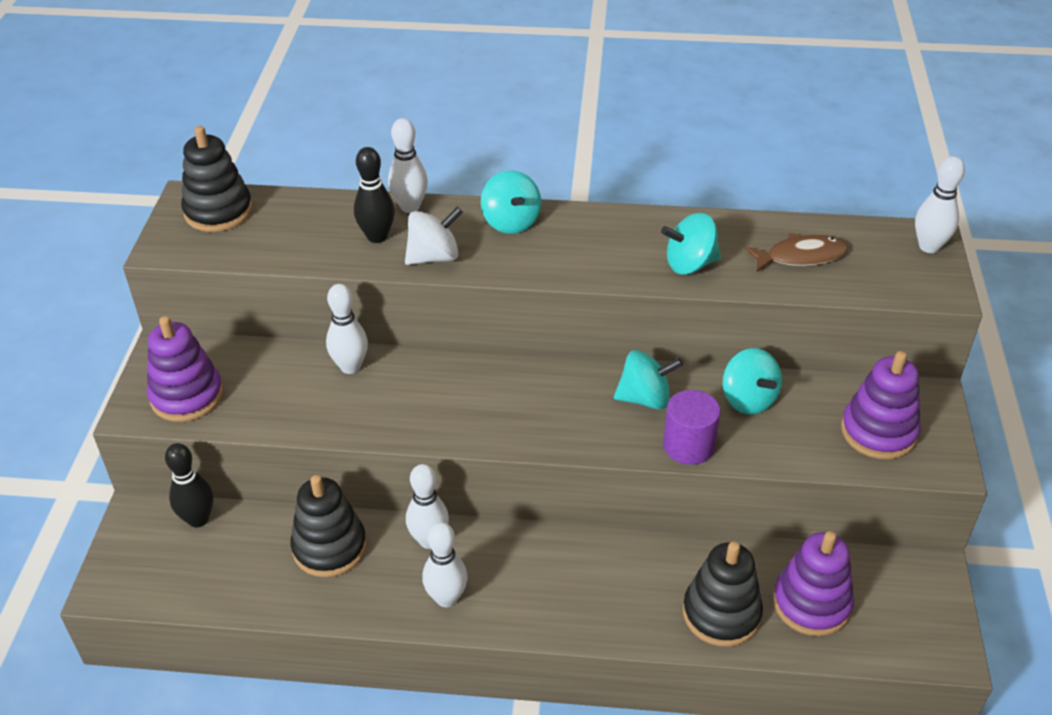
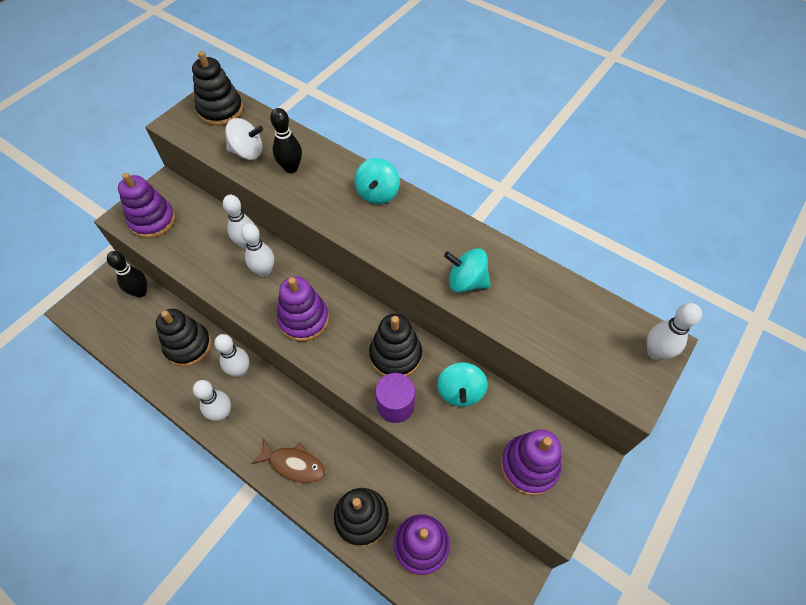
camera: 30 degrees right, 15 degrees up
white bowling pin [388,118,428,213] -> white bowling pin moved to [241,223,274,277]
white spinning top [405,206,463,265] -> white spinning top moved to [225,118,263,160]
turquoise spinning top [614,350,683,410] -> black stacking toy [369,314,422,376]
brown fish [744,233,848,272] -> brown fish moved to [252,440,325,483]
none -> purple stacking toy [277,277,329,342]

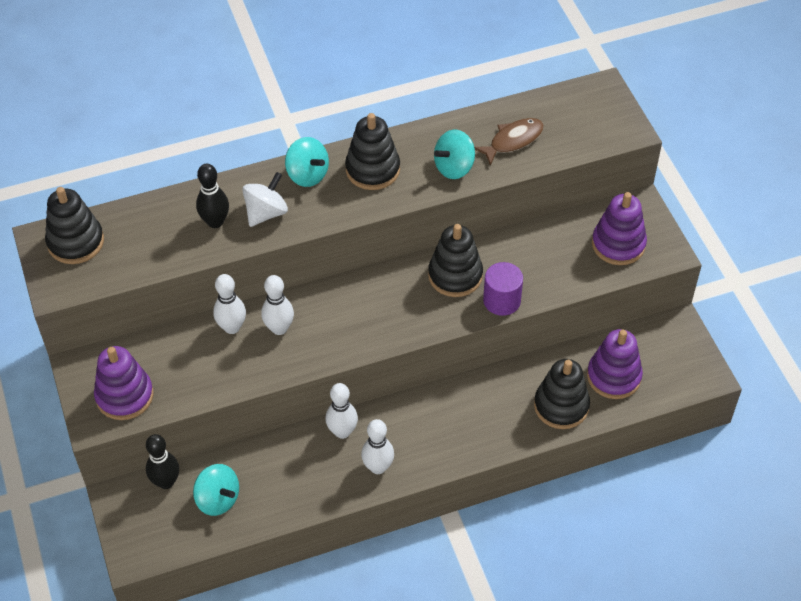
camera: 55 degrees left, 5 degrees down
black stacking toy [156,309,211,367] -> black stacking toy moved to [345,113,400,190]
white spinning top [225,118,263,160] -> white spinning top moved to [242,172,288,227]
brown fish [252,440,325,483] -> brown fish moved to [474,118,544,166]
purple stacking toy [277,277,329,342] -> none
turquoise spinning top [437,362,487,407] -> turquoise spinning top moved to [193,464,239,516]
white bowling pin [647,303,702,360] -> none

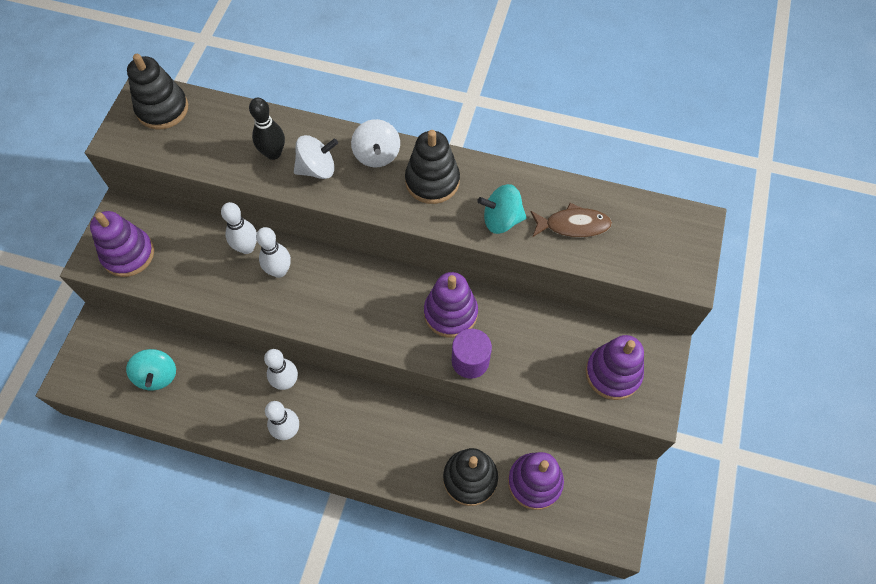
camera: 35 degrees right, 10 degrees up
black bowling pin [146,434,179,489] -> none
turquoise spinning top [285,137,329,187] -> white spinning top [351,119,400,167]
black stacking toy [428,224,483,297] -> purple stacking toy [424,272,478,338]

